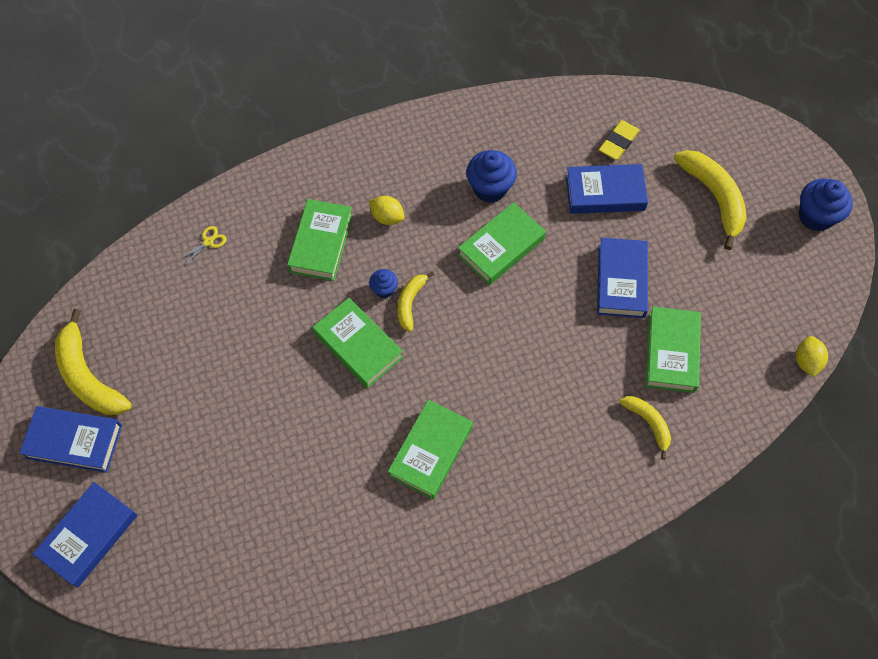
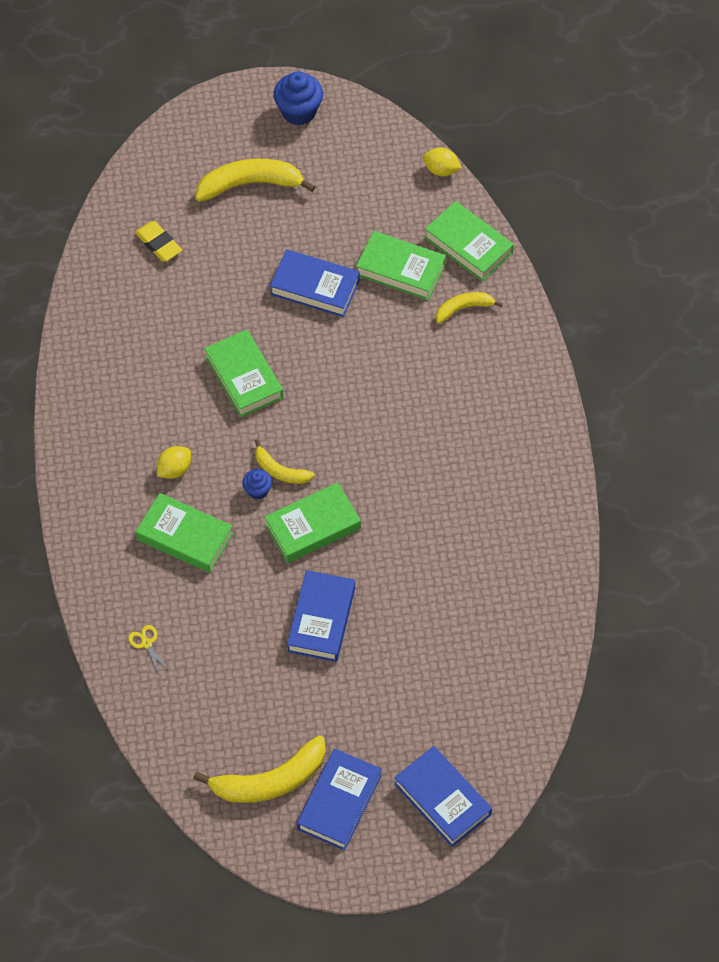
camera: 75 degrees left, 5 degrees down
green book [388,400,473,499] -> green book moved to [425,201,514,281]
blue cupcake [466,150,517,203] -> none
blue book [566,164,648,214] -> blue book moved to [287,570,355,662]

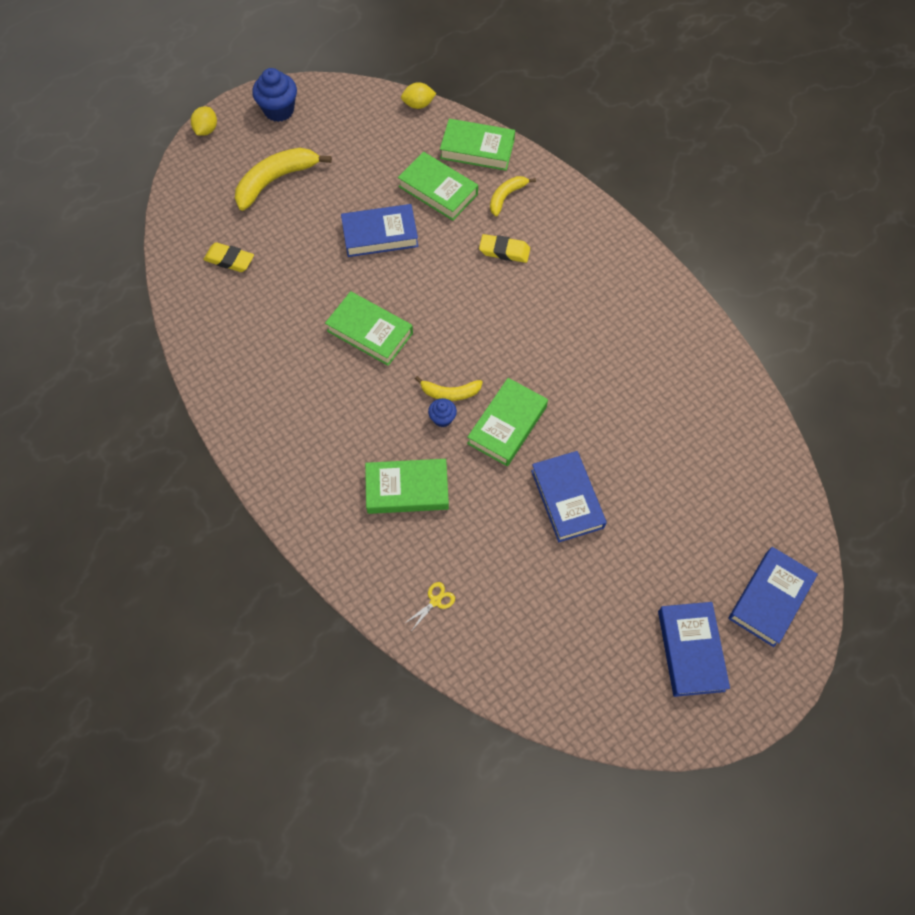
camera: 30 degrees left, 5 degrees up
yellow scissors [128,625,169,676] -> yellow scissors turned 105 degrees clockwise [404,582,455,630]
yellow lemon [157,446,191,479] -> yellow lemon moved to [191,107,217,136]
yellow banana [193,735,326,803] -> none
green book [356,231,446,300] -> green book turned 45 degrees clockwise [398,152,478,221]
blue book [394,746,492,847] -> blue book turned 75 degrees counterclockwise [728,547,818,647]
none -> yellow eraser [479,234,530,263]

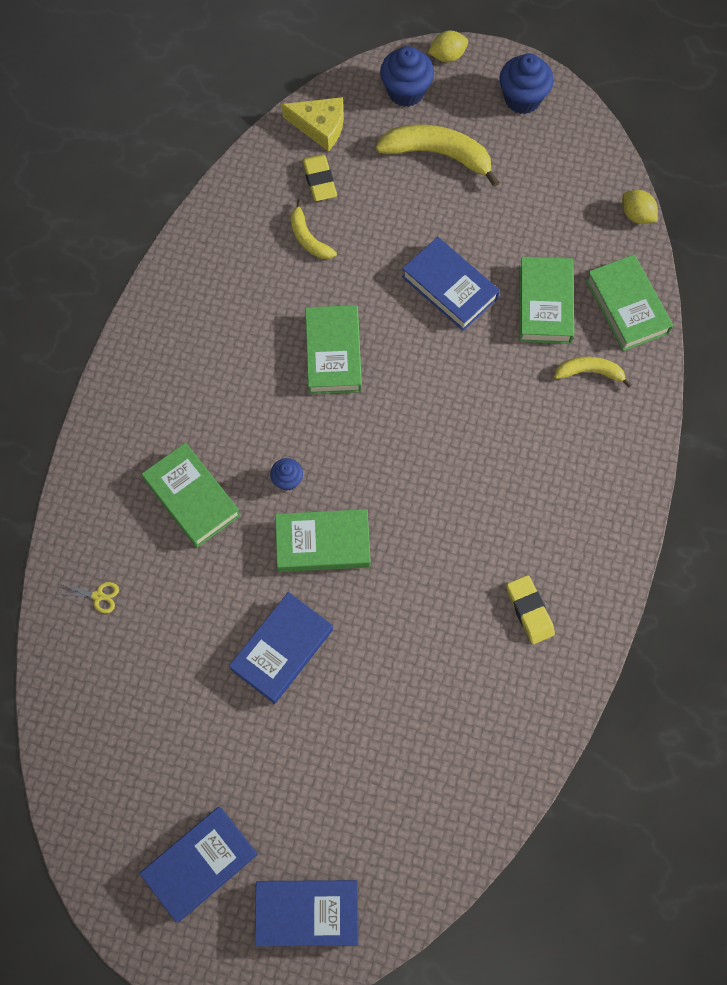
camera: 55 degrees right, 5 degrees up
yellow banana [415,376,483,401] -> yellow banana moved to [290,199,337,259]
yellow eraser [479,234,530,263] -> yellow eraser moved to [506,575,555,644]
none -> yellow cheese [282,97,344,151]
none -> blue cupcake [380,46,434,107]

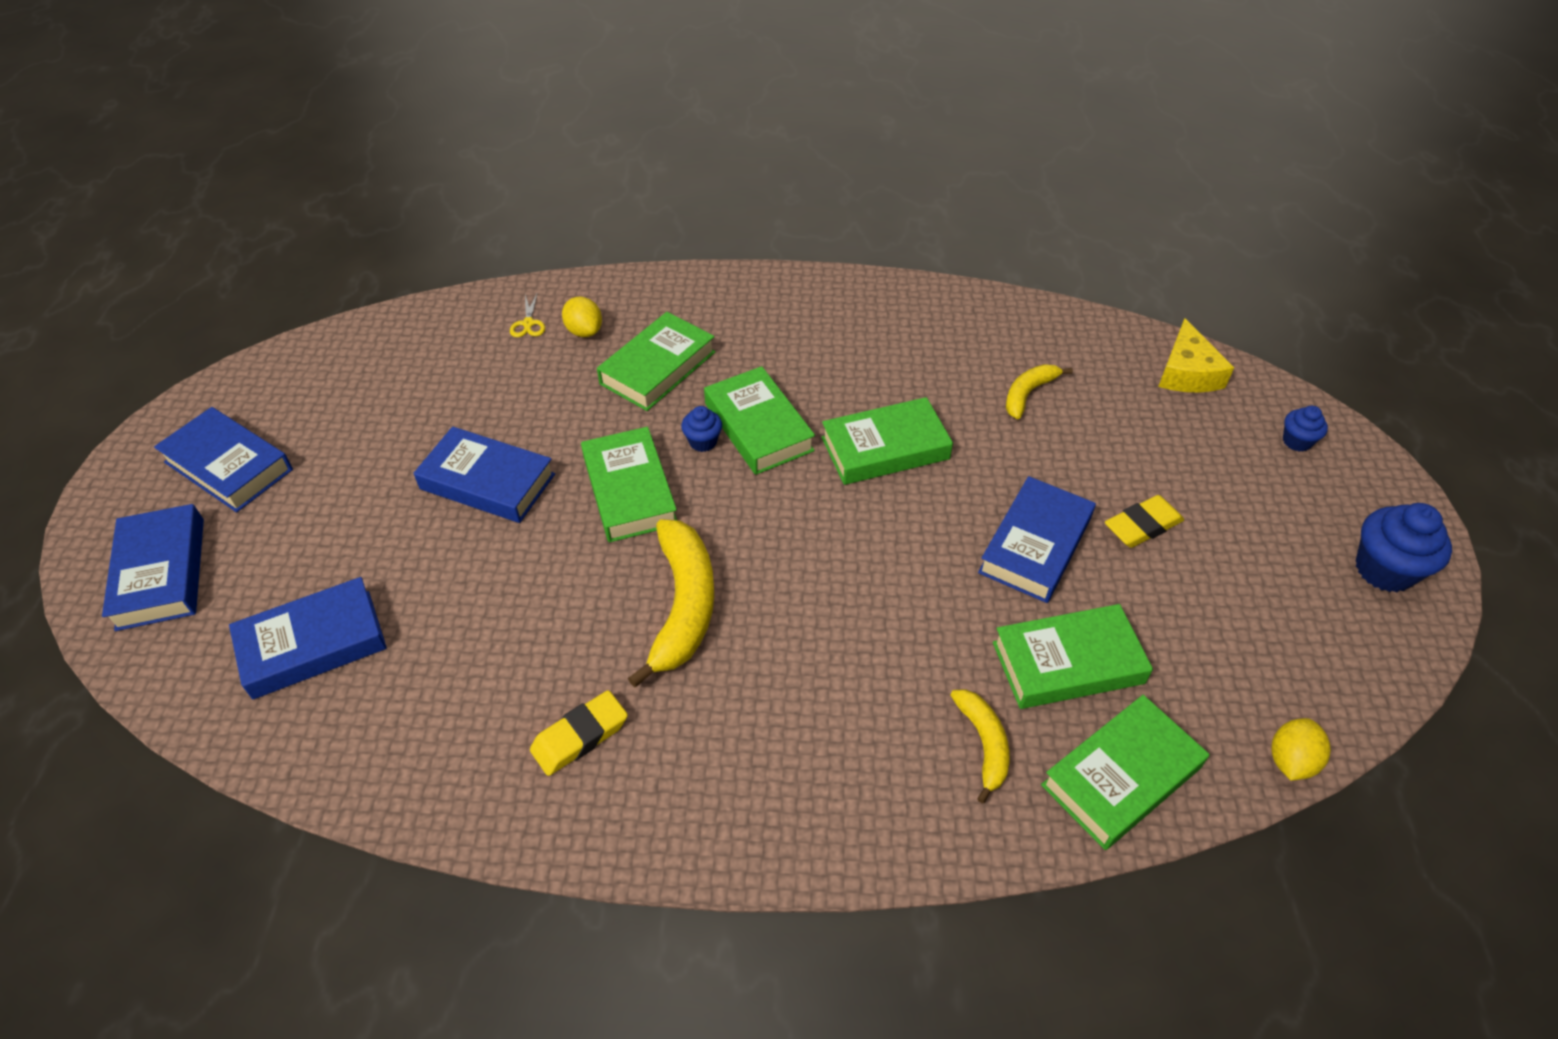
camera: 75 degrees right, 20 degrees down
yellow eraser [302,154,337,201] -> yellow eraser moved to [1105,495,1184,548]
yellow banana [376,124,500,187] -> yellow banana moved to [628,519,714,687]
blue cupcake [380,46,434,107] -> blue cupcake [1283,406,1328,452], size x0.55
yellow lemon [428,30,468,62] -> yellow lemon moved to [562,297,602,337]
none -> blue book [229,577,387,699]
none -> green book [704,366,815,475]

